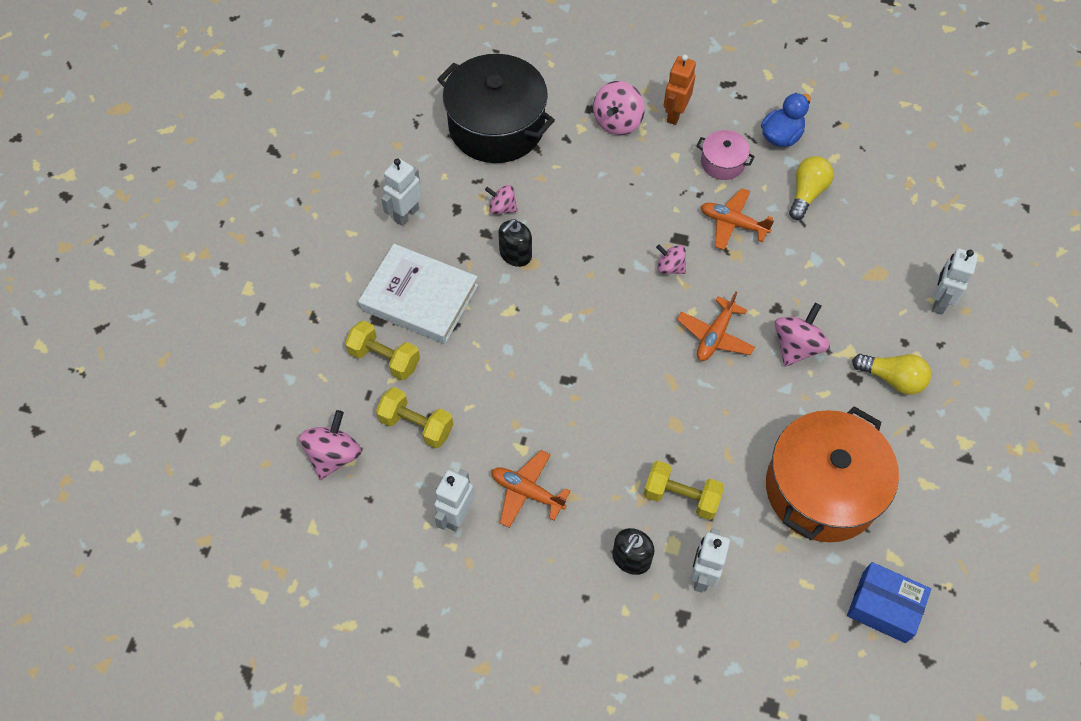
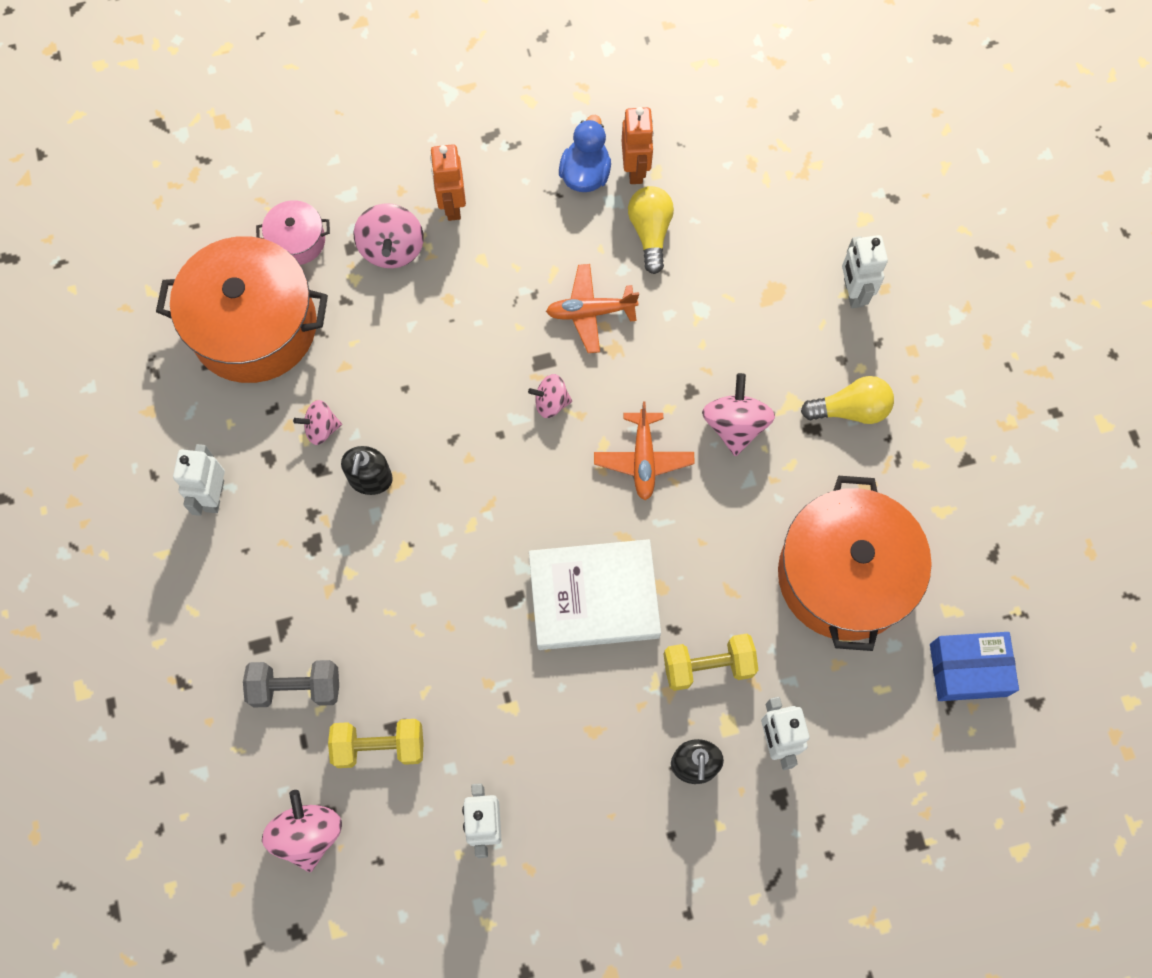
camera: 30 degrees left, 10 degrees up
yellow dumbbell [345,320,420,380] -> grey dumbbell [243,660,339,708]
white book [358,244,478,344] -> white book moved to [529,539,661,650]
black pot [437,54,555,163] -> orange pot [156,236,328,383]
orange plane [491,450,570,528] -> none
pink pot [697,130,755,180] -> pink pot moved to [256,200,330,265]
none -> orange robot [622,107,654,184]

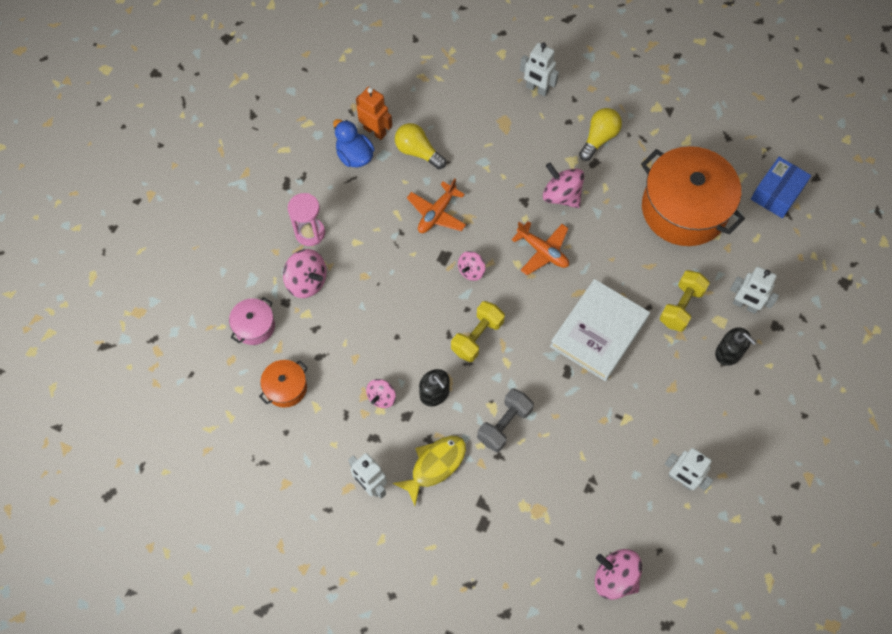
camera: 50 degrees left, 5 degrees down
orange pot [156,236,328,383] -> orange pot [259,360,308,408], size x0.45
grey dumbbell [243,660,339,708] -> grey dumbbell moved to [477,388,534,452]
yellow dumbbell [328,719,423,768] -> yellow dumbbell moved to [451,301,505,362]
orange robot [430,144,466,221] -> pink hourglass [288,193,325,246]
none -> yellow fish [393,436,466,506]

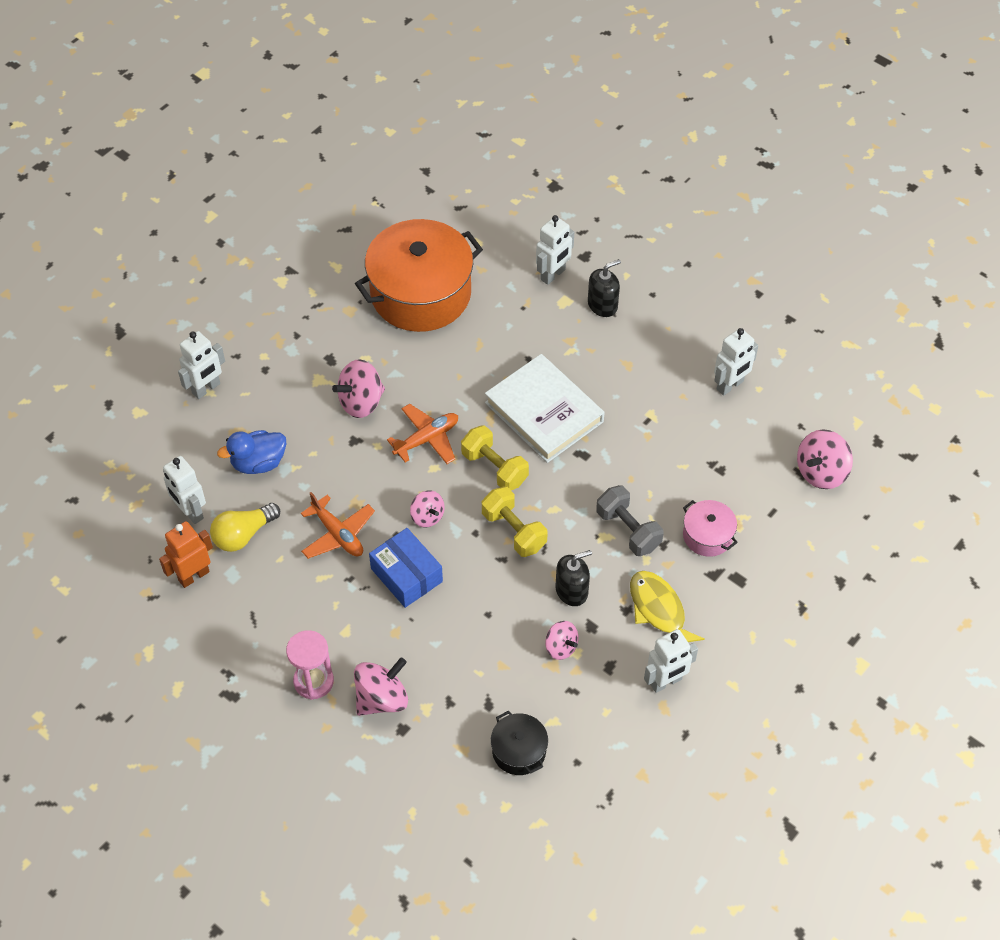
camera: 75 degrees left, 10 degrees down
pink pot [229,297,275,345] -> pink pot moved to [683,500,738,557]
orange pot [259,360,308,408] -> black pot [491,711,548,775]
blue duck [333,119,375,168] -> blue duck moved to [217,430,286,474]
yellow light bulb [579,108,622,161] -> none
yellow dumbbell [660,270,710,332] -> yellow dumbbell moved to [461,425,529,490]
blue box [751,157,811,218] -> blue box moved to [369,528,443,608]
none -> white robot [163,456,206,524]

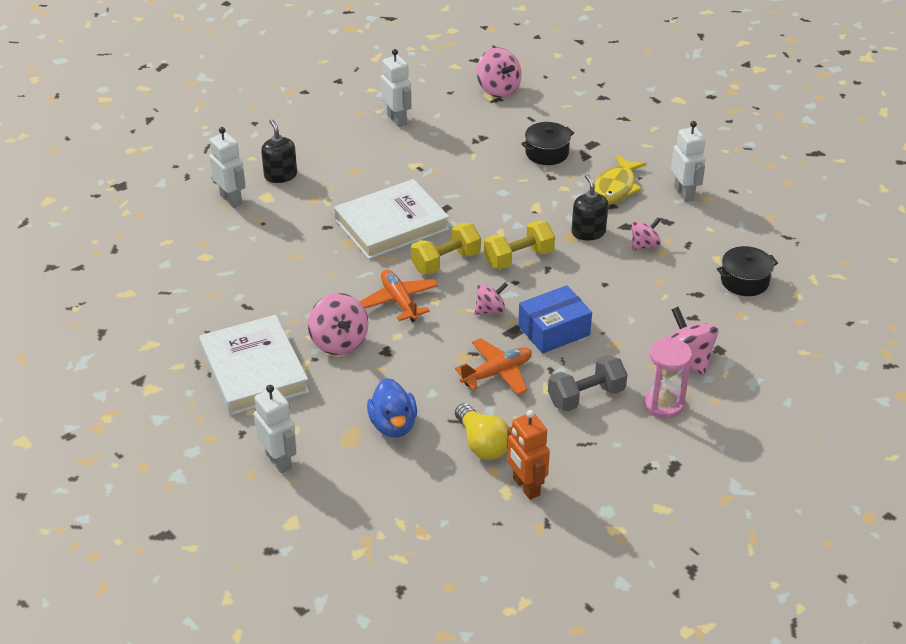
camera: 80 degrees left, 15 degrees down
white robot [163,456,206,524] -> none
orange pot [355,219,483,332] -> none
grey dumbbell [596,485,663,556] -> grey dumbbell moved to [548,355,628,412]
yellow fish [630,571,705,642] -> yellow fish turned 45 degrees counterclockwise [594,155,647,205]
pink pot [683,500,738,557] -> black pot [521,122,574,165]
none -> white book [199,315,309,415]

